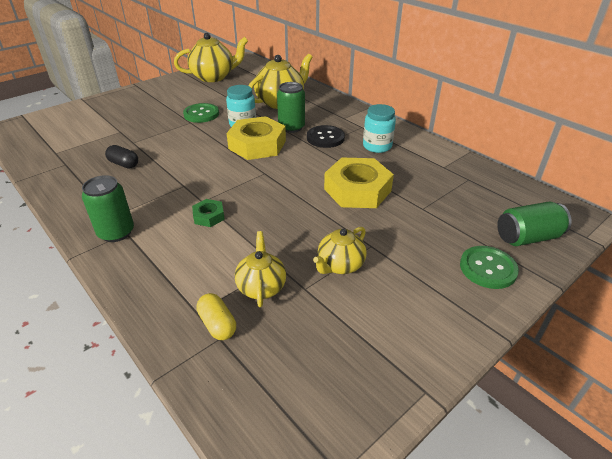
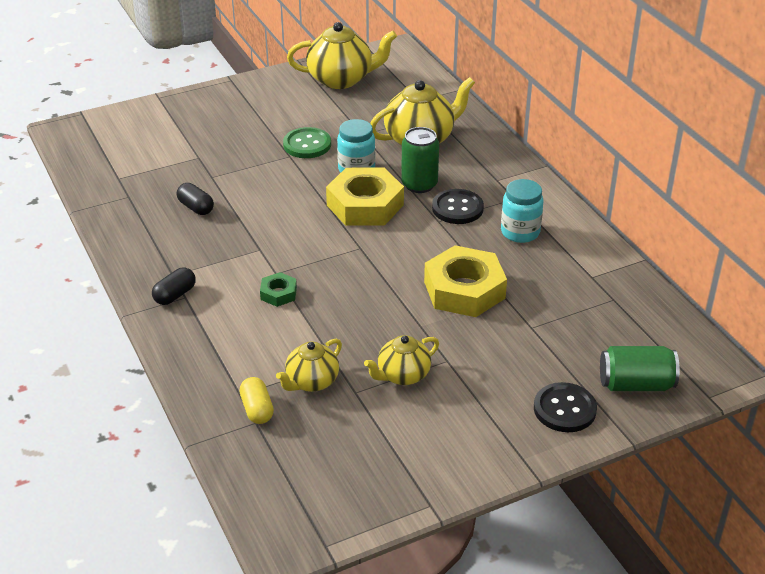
camera: 15 degrees right, 0 degrees up
green can [82,175,134,242] -> black capsule [152,268,196,305]
yellow teapot [235,231,286,307] -> yellow teapot turned 150 degrees counterclockwise [276,339,342,392]
green button [460,246,519,289] -> black button [534,382,597,432]

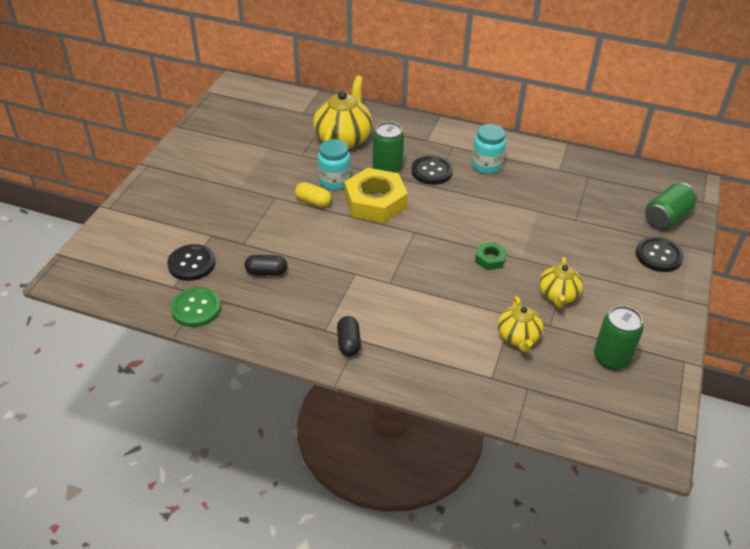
camera: 45 degrees left, 5 degrees up
yellow capsule [239,377,274,424] -> yellow capsule moved to [295,182,331,207]
green nut [260,272,297,307] -> green nut moved to [475,242,507,270]
green button [283,127,331,158] -> green button moved to [170,287,221,327]
yellow teapot [287,22,397,89] -> none
yellow nut [424,245,507,317] -> none
none -> black button [167,244,216,281]
none -> green can [594,306,643,370]

